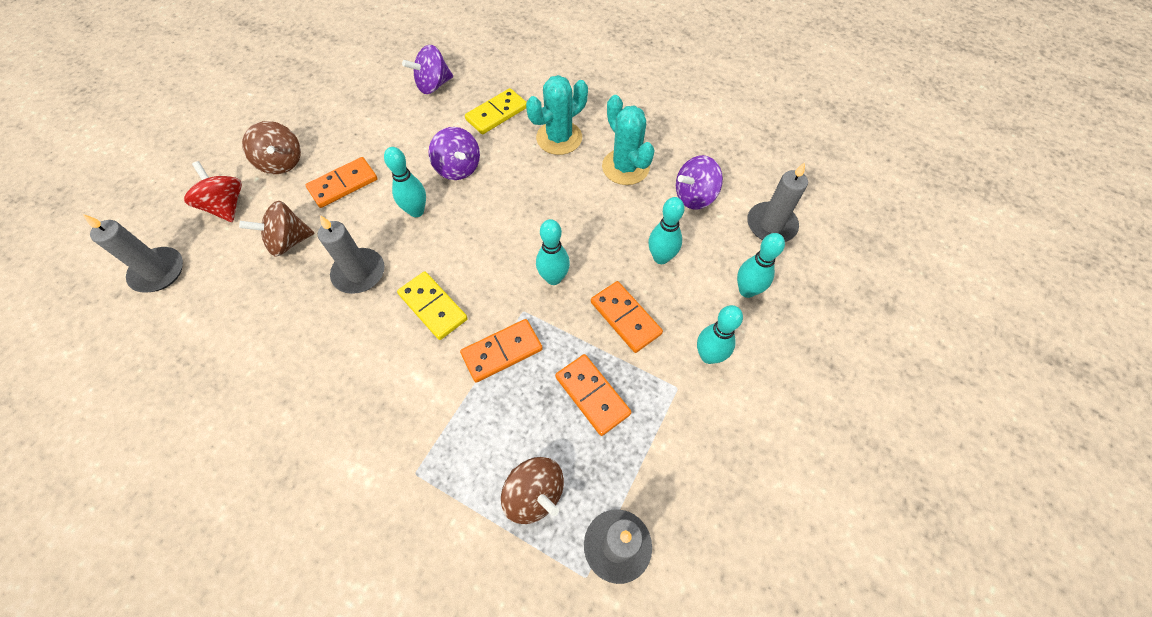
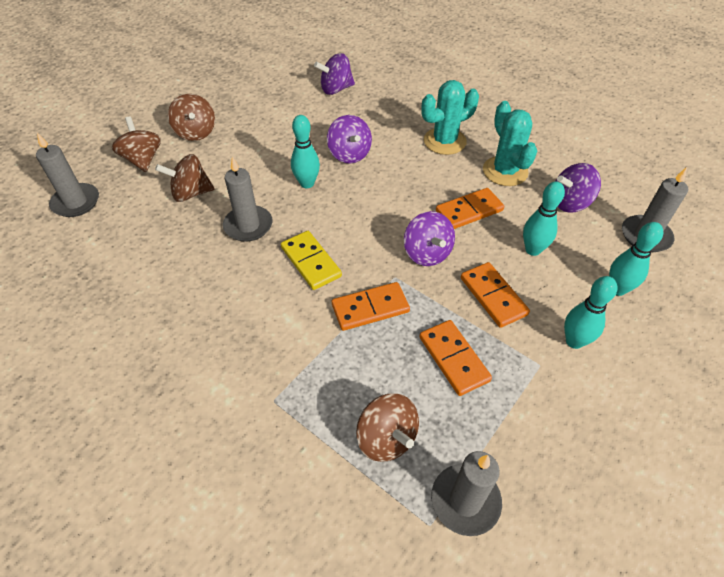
camera: 10 degrees right, 10 degrees down
red spinning top [184,161,242,222] -> brown spinning top [112,117,161,172]
orange domino [306,157,378,208] -> orange domino moved to [436,188,504,229]
yellow domino [465,88,526,134] -> none
turquoise bowling pin [536,219,570,285] -> purple spinning top [404,211,455,266]

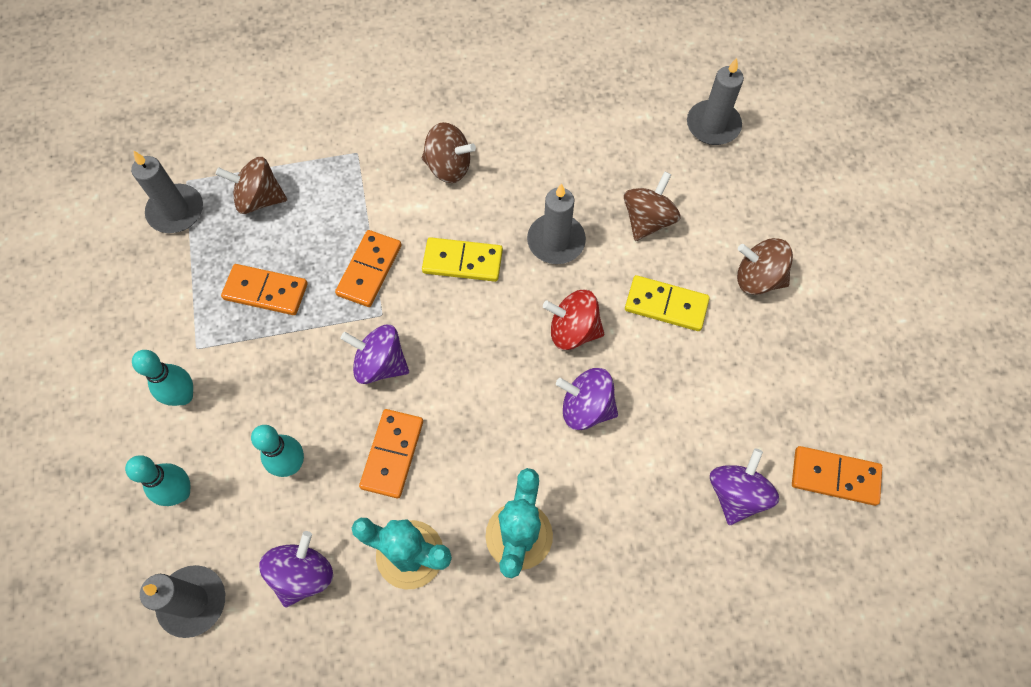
camera: 130 degrees right, 15 degrees up
brown spinning top [112,117,161,172] -> brown spinning top moved to [422,122,476,183]
turquoise bowling pin [291,115,320,188] -> red spinning top [543,290,604,350]
orange domino [461,262,530,328] -> orange domino moved to [792,446,882,506]
none -> yellow domino [625,275,710,331]

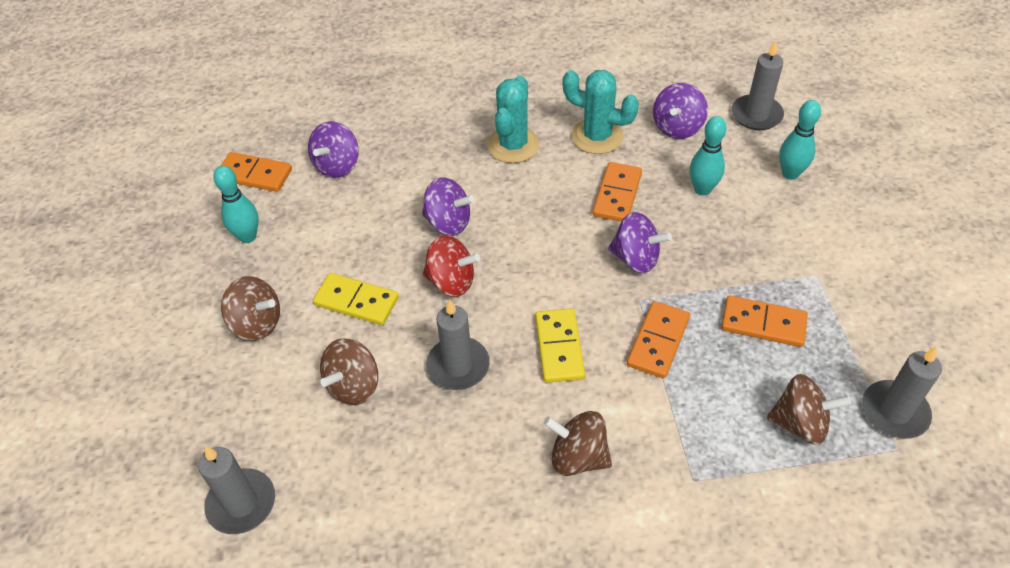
camera: 175 degrees left, 15 degrees down
turquoise bowling pin [132,350,193,406] -> turquoise bowling pin moved to [213,166,259,243]
yellow domino [422,237,503,282] -> yellow domino turned 75 degrees clockwise [535,308,585,383]

